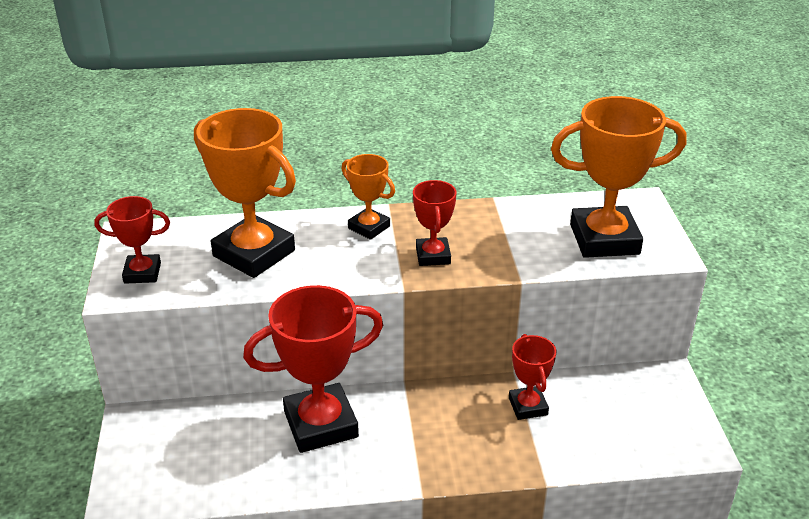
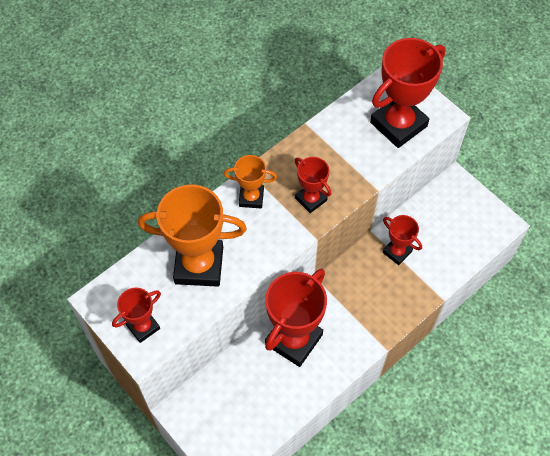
camera: 35 degrees left, 25 degrees up
orange trophy [551,96,687,258] -> red trophy [370,38,446,148]

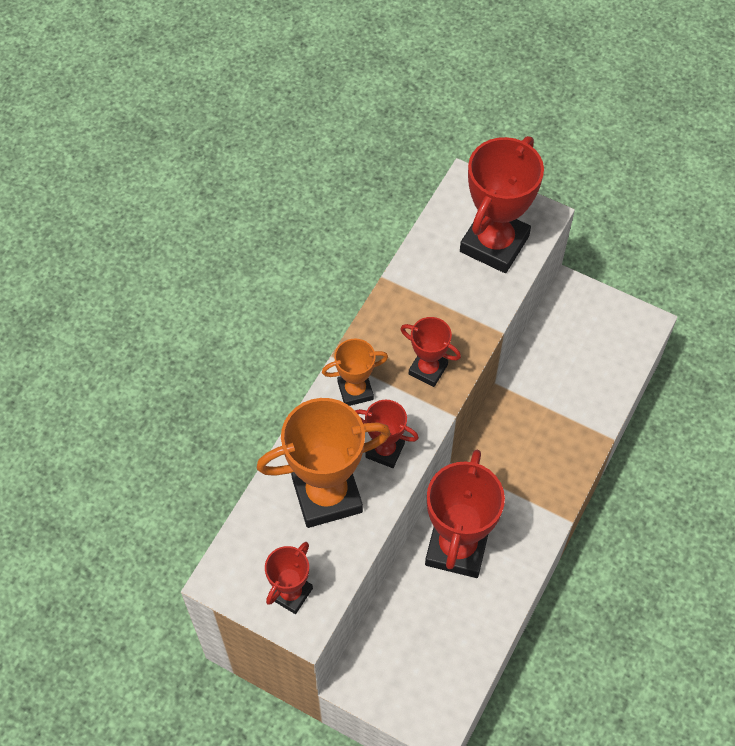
camera: 20 degrees left, 0 degrees up
red trophy [383,215,422,265] -> red trophy moved to [355,400,419,468]

